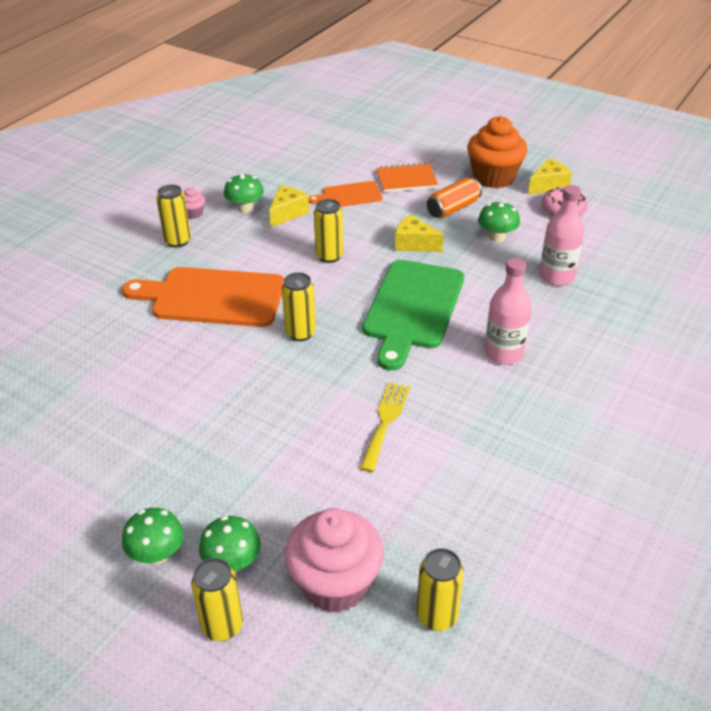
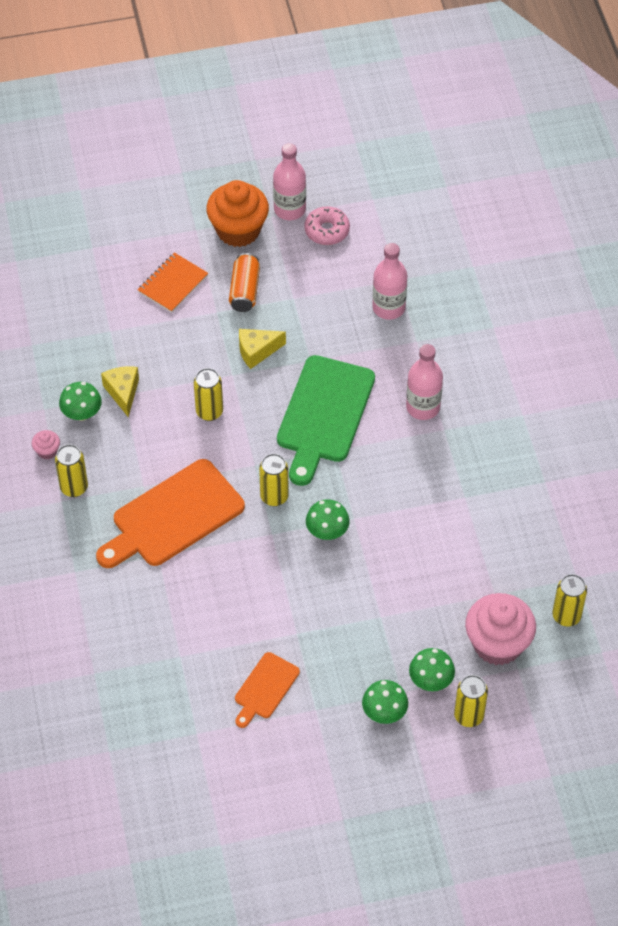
camera: 45 degrees left, 15 degrees up
orange cutting board [309,181,382,207] -> orange cutting board moved to [235,652,300,728]
yellow fork [360,382,410,472] -> none
green cutting board [363,260,464,371] -> green cutting board turned 45 degrees clockwise [277,355,375,486]
green mushroom [478,201,520,242] -> green mushroom moved to [306,500,350,540]
yellow cheese [528,158,572,195] -> pink bottle [273,143,306,220]

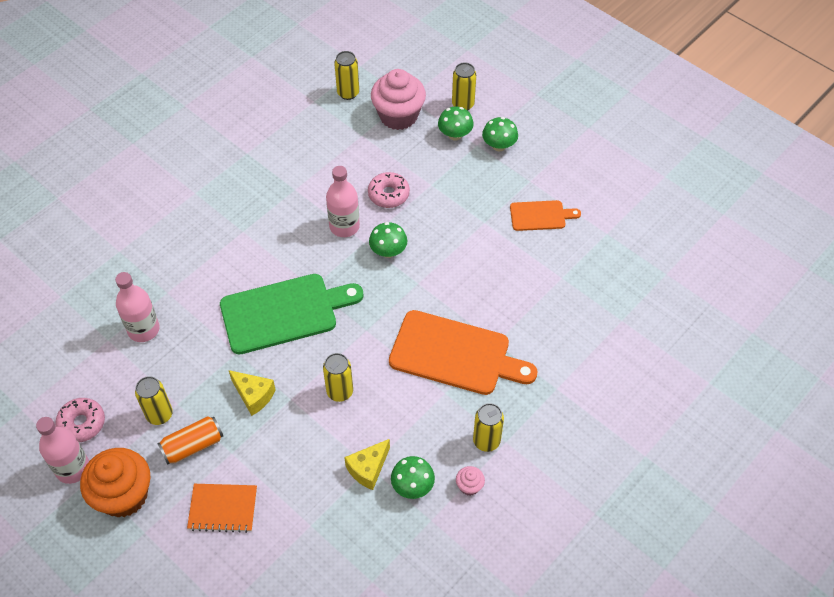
camera: 125 degrees left, 0 degrees up
yellow can [259,454,289,506] -> yellow can moved to [135,376,173,425]
pink bottle [406,344,443,420] -> pink bottle moved to [326,166,360,237]
none -> pink donut [368,172,410,208]

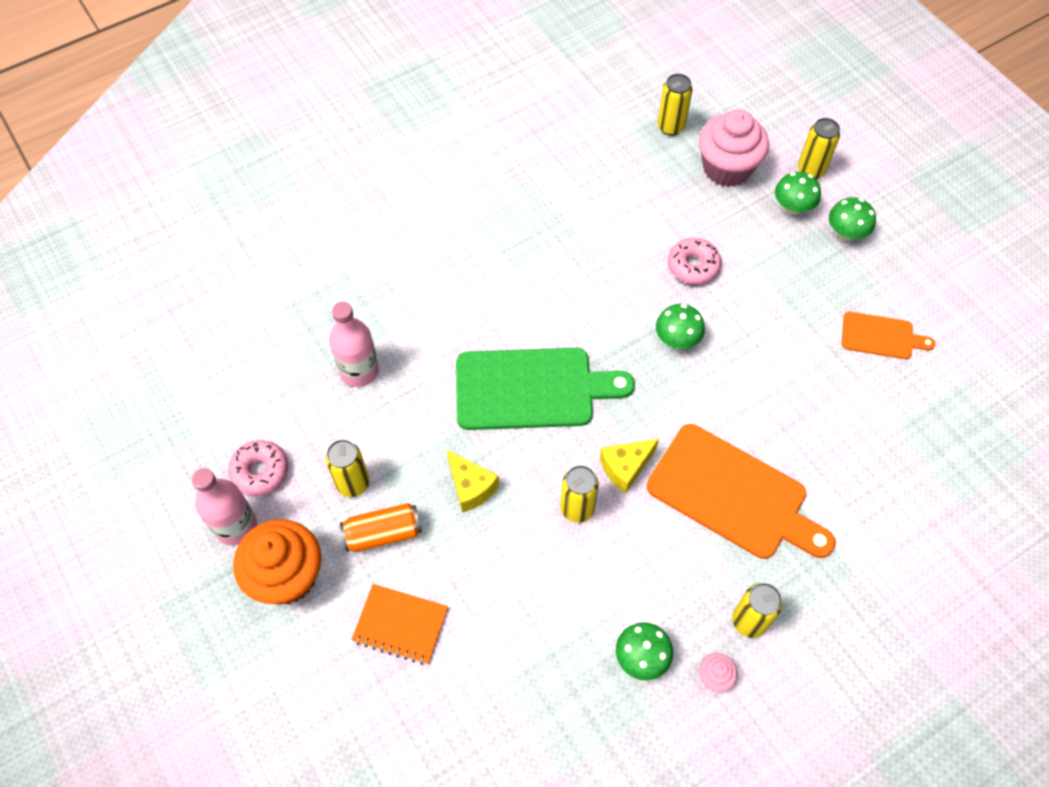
camera: 15 degrees right, 5 degrees up
pink bottle [326,166,360,237] -> none
yellow cheese [344,439,390,490] -> yellow cheese moved to [600,439,659,494]

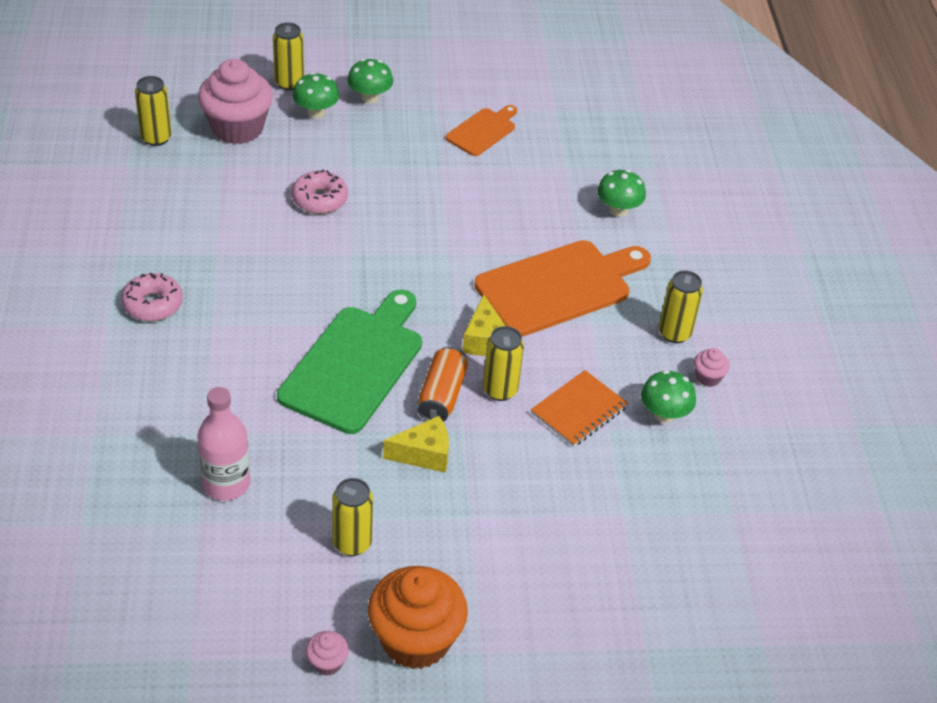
camera: 65 degrees left, 15 degrees down
pink bottle [192,468,257,545] -> pink cupcake [306,631,349,676]
pink donut [228,440,288,496] -> pink donut moved to [121,273,183,321]
orange can [340,503,422,552] -> orange can moved to [418,346,468,422]
orange notebook [351,584,448,665] -> orange notebook moved to [531,370,628,447]
green mushroom [656,304,705,349] -> green mushroom moved to [597,170,646,217]

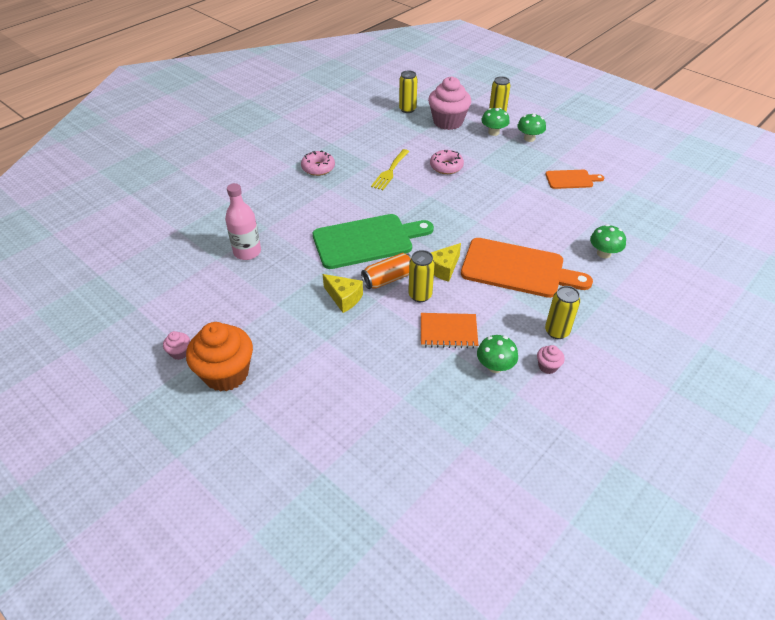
camera: 50 degrees right, 0 degrees up
yellow can [332,478,373,556] -> none
none -> yellow fork [371,149,410,190]

